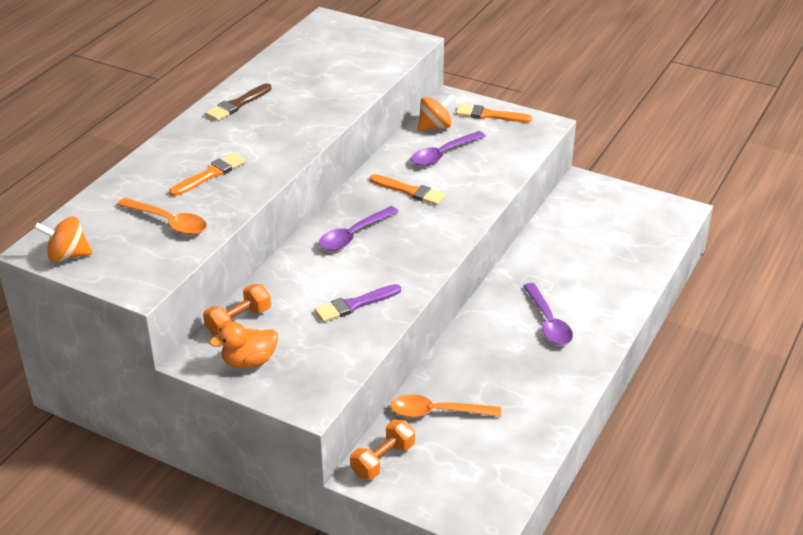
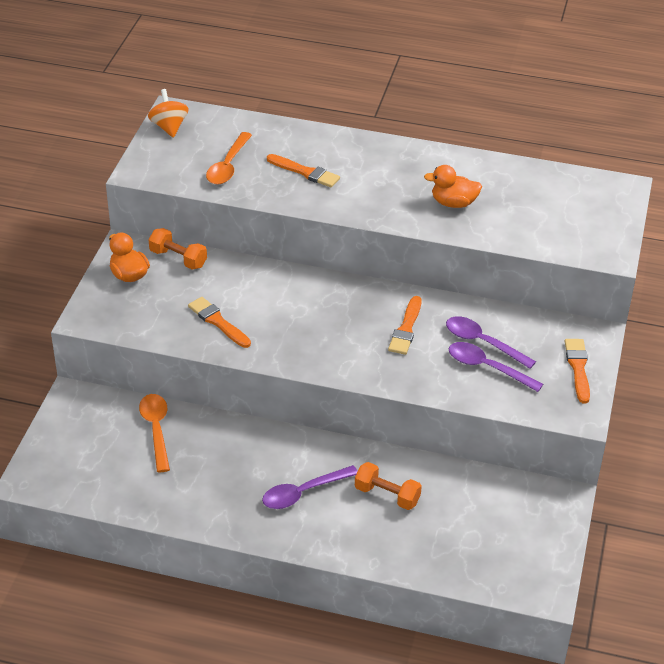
camera: 75 degrees right, 5 degrees up
brown brush [205,83,272,121] -> none
purple brush [314,284,401,322] -> orange brush [188,297,251,348]
purple spoon [318,206,399,251] -> purple spoon moved to [449,342,543,392]
orange dumbbell [350,420,415,480] -> orange dumbbell moved to [355,462,422,510]
orange spinning top [418,94,455,131] -> none
none -> orange duck [424,165,482,208]

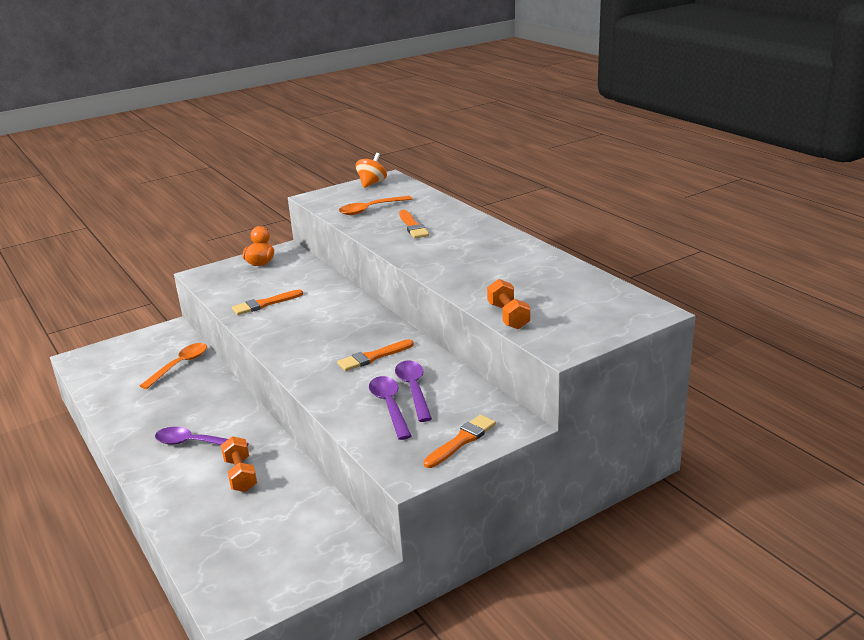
camera: 45 degrees right, 15 degrees down
orange dumbbell [148,228,207,270] -> orange dumbbell moved to [487,279,531,329]
orange brush [188,297,251,348] -> orange brush turned 120 degrees counterclockwise [232,289,303,315]
orange duck [424,165,482,208] -> none

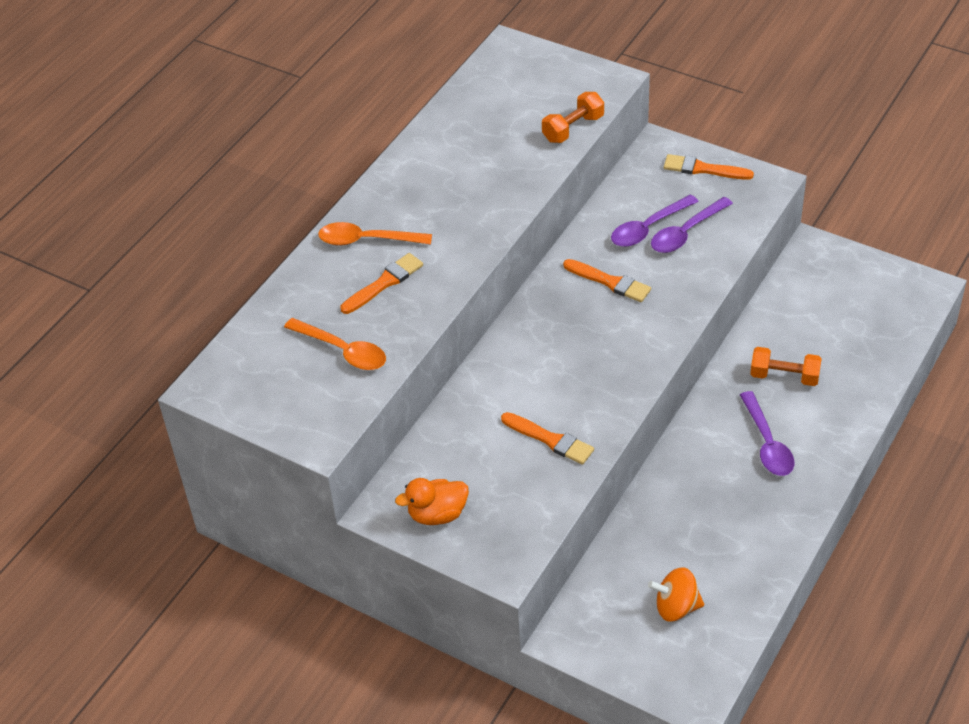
camera: 115 degrees left, 20 degrees up
orange spoon [140,343,207,389] -> orange spoon moved to [318,222,432,246]
orange dumbbell [221,436,257,492] -> orange dumbbell turned 60 degrees clockwise [750,347,822,386]
orange spinning top [356,153,387,188] -> orange spinning top moved to [648,567,704,622]

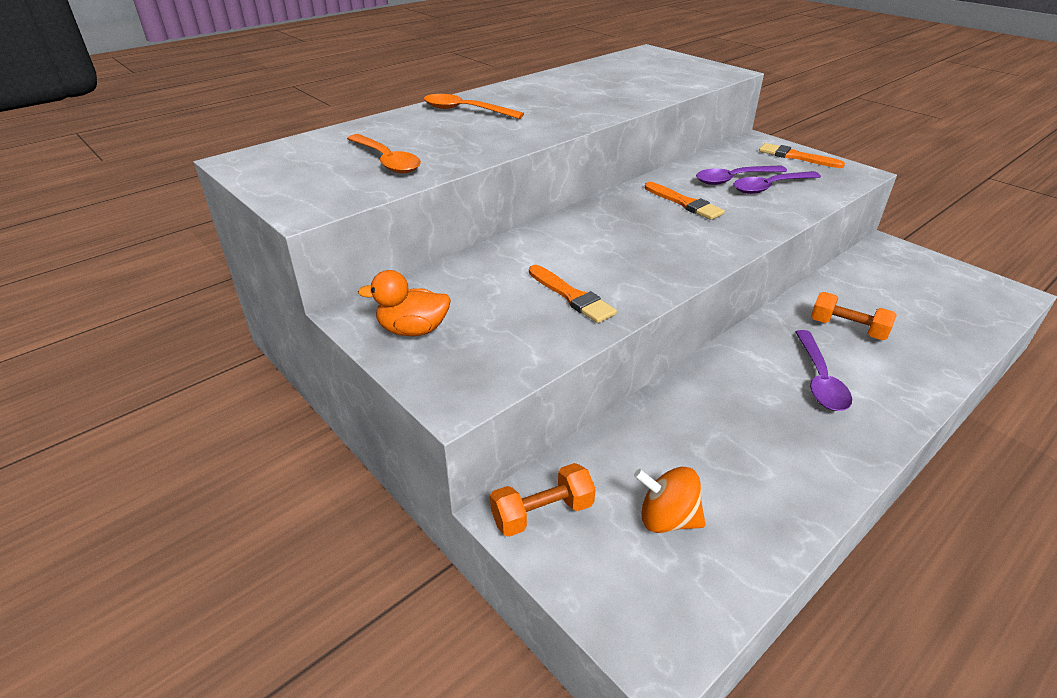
camera: 15 degrees right, 10 degrees down
orange brush [341,253,423,314] -> none
orange dumbbell [542,92,604,143] -> orange dumbbell moved to [490,463,596,537]

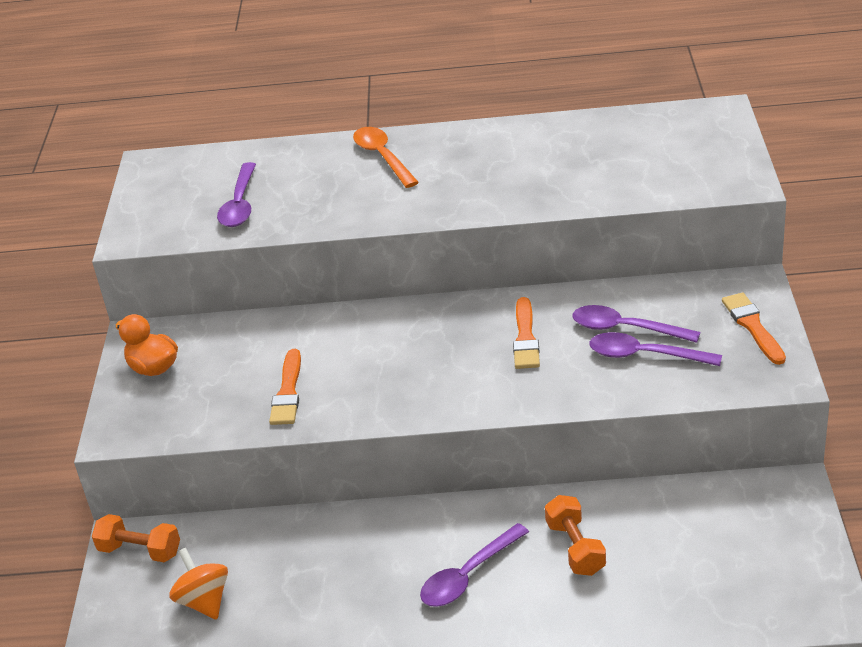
camera: 45 degrees right, 0 degrees up
orange spoon [347,134,421,173] -> purple spoon [217,162,256,227]

